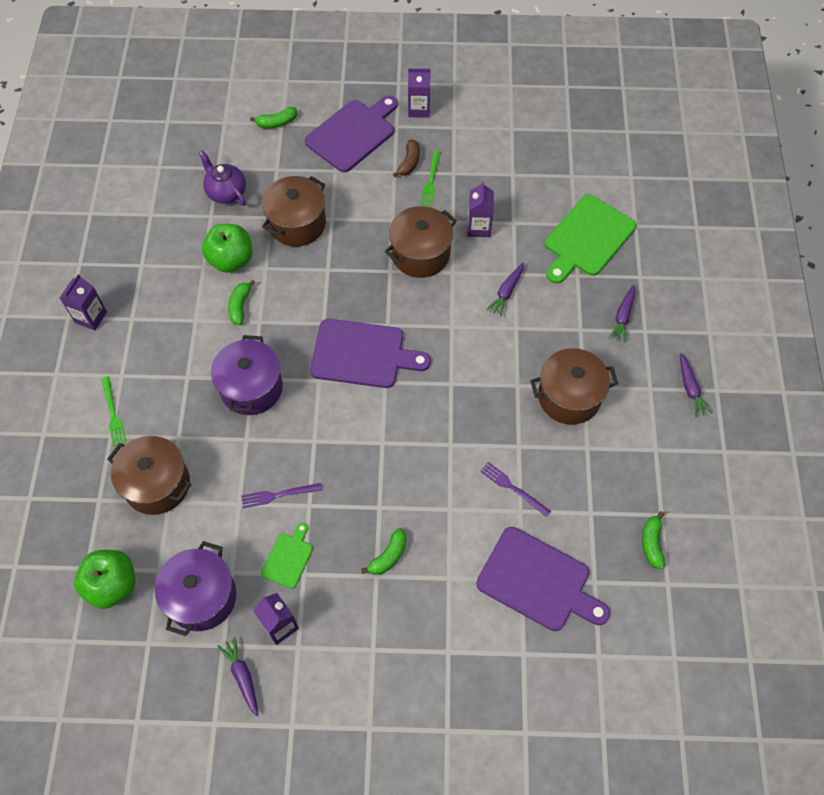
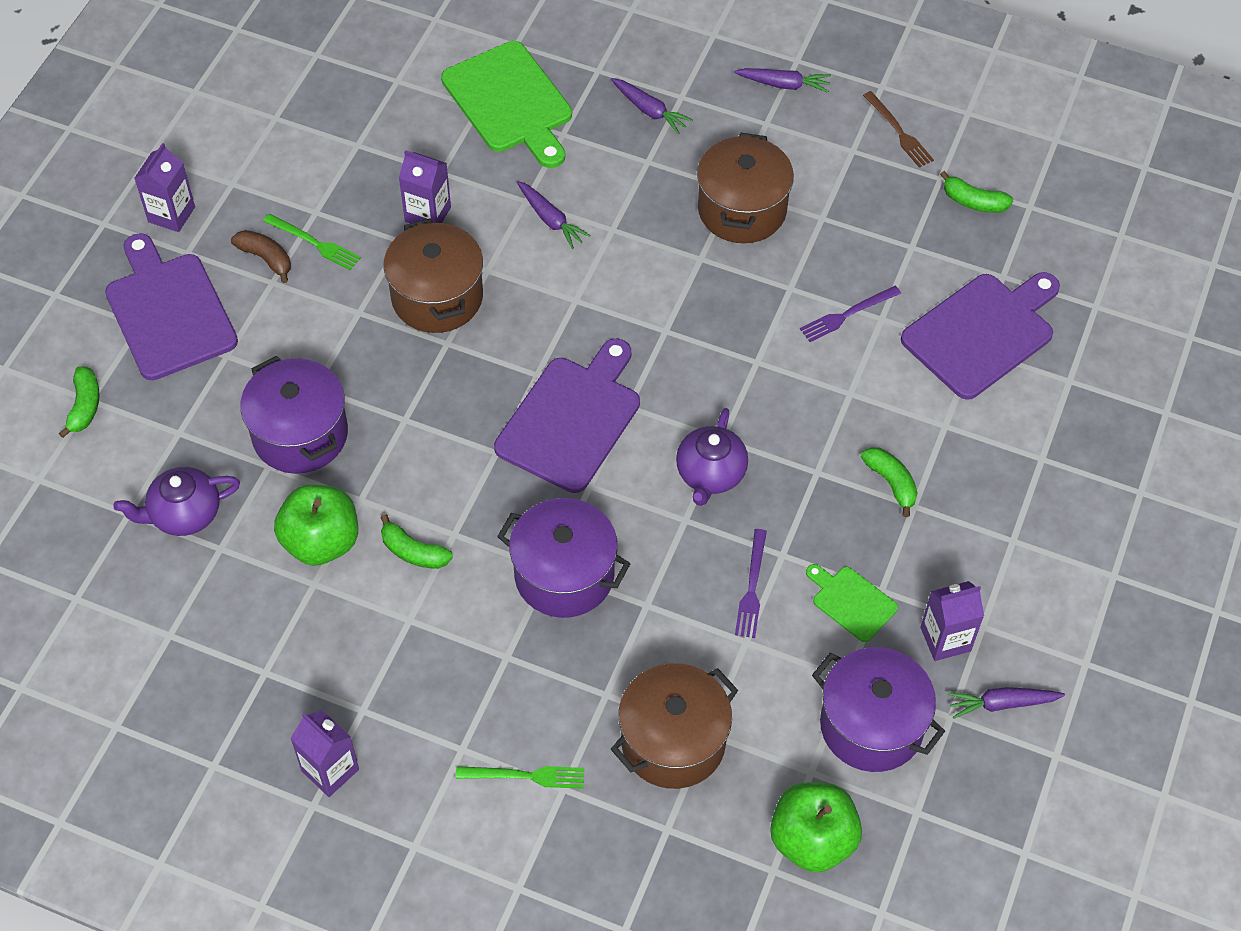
camera: 70 degrees left, 5 degrees down
brown pot [262,176,326,247] -> purple pot [240,356,348,474]
none -> purple teapot [676,408,748,506]
none -> brown fork [863,91,934,168]

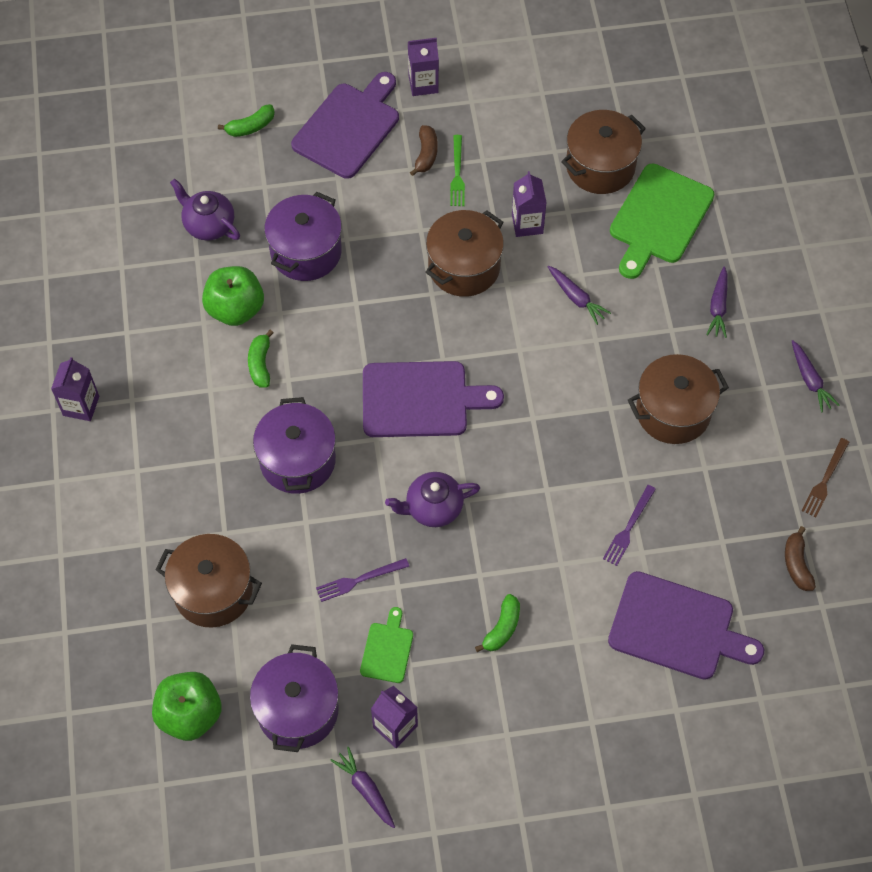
camera: 60 degrees right, 5 degrees up
green fork [456,766,584,789] -> none
purple carrot [517,181,591,249] -> purple carrot turned 60 degrees counterclockwise [548,266,611,325]
purple fork [800,286,901,342] -> purple fork turned 90 degrees counterclockwise [603,485,656,566]
green banana [940,171,1013,213] -> brown banana [785,526,816,591]
none -> brown pot [561,110,646,194]

